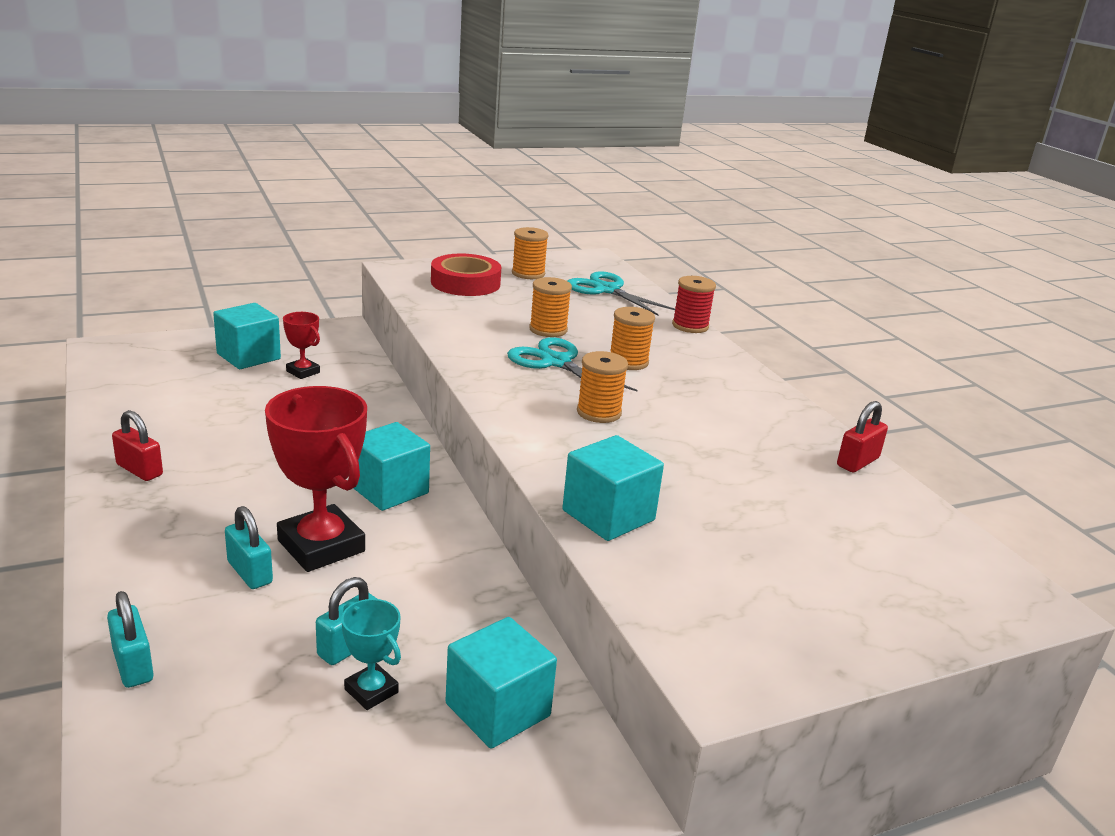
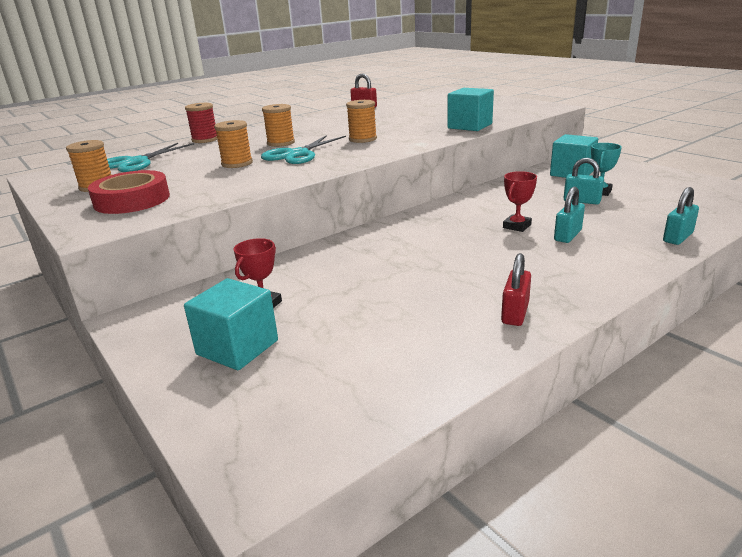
camera: 100 degrees left, 0 degrees up
red trophy [265,386,367,572] -> red trophy [503,171,537,232], size x0.50
turquoise cube [353,422,430,511] -> none

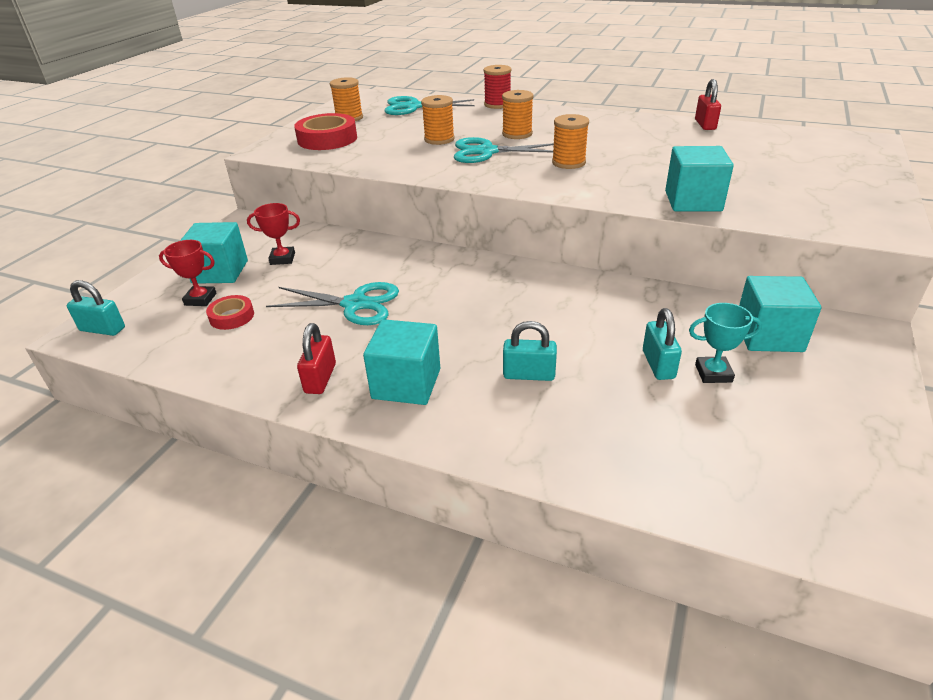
camera: 60 degrees right, 10 degrees up
red padlock [501,253,531,326] -> red padlock turned 75 degrees counterclockwise [297,323,336,394]
red trophy [503,171,537,232] -> red trophy moved to [159,240,217,306]
turquoise padlock [663,187,699,245] -> turquoise padlock moved to [67,280,125,336]
none -> red tape [206,295,254,330]
none -> turquoise scissors [266,282,399,325]
none -> turquoise cube [363,319,440,405]

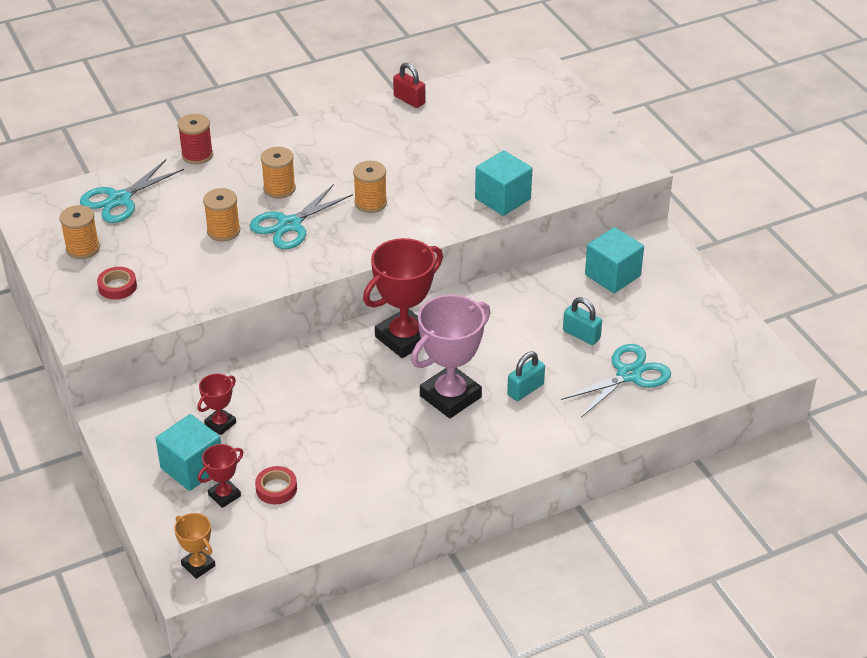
camera: 50 degrees left, 5 degrees up
turquoise padlock [67,280,125,336] -> orange trophy [174,513,216,579]
turquoise scissors [266,282,399,325] -> turquoise scissors moved to [561,344,671,418]
red tape [294,113,357,150] -> red tape [97,267,137,300], size x0.56
red padlock [297,323,336,394] -> none
turquoise cube [363,319,440,405] -> none
turquoise trophy [689,303,762,383] -> none
none -> red trophy [363,238,443,358]
none -> pink trophy [411,295,490,418]

